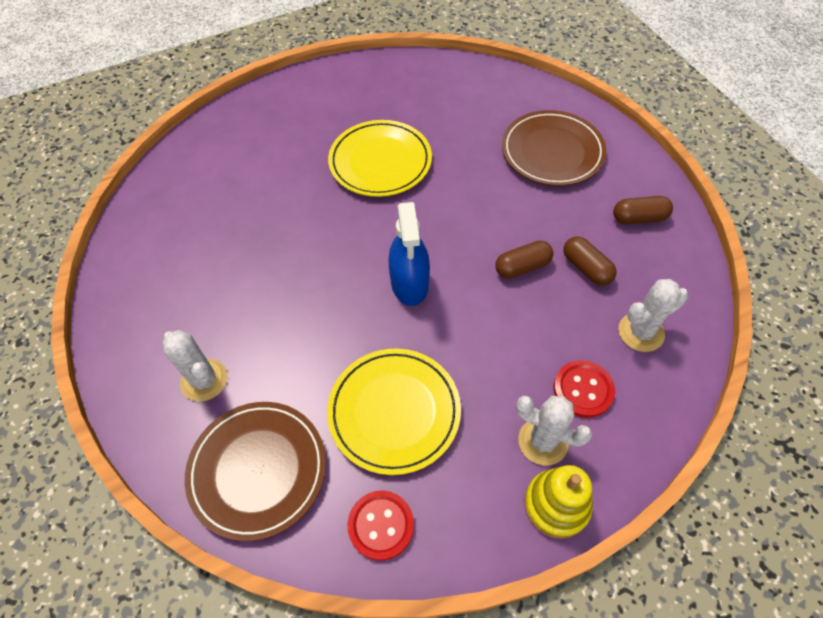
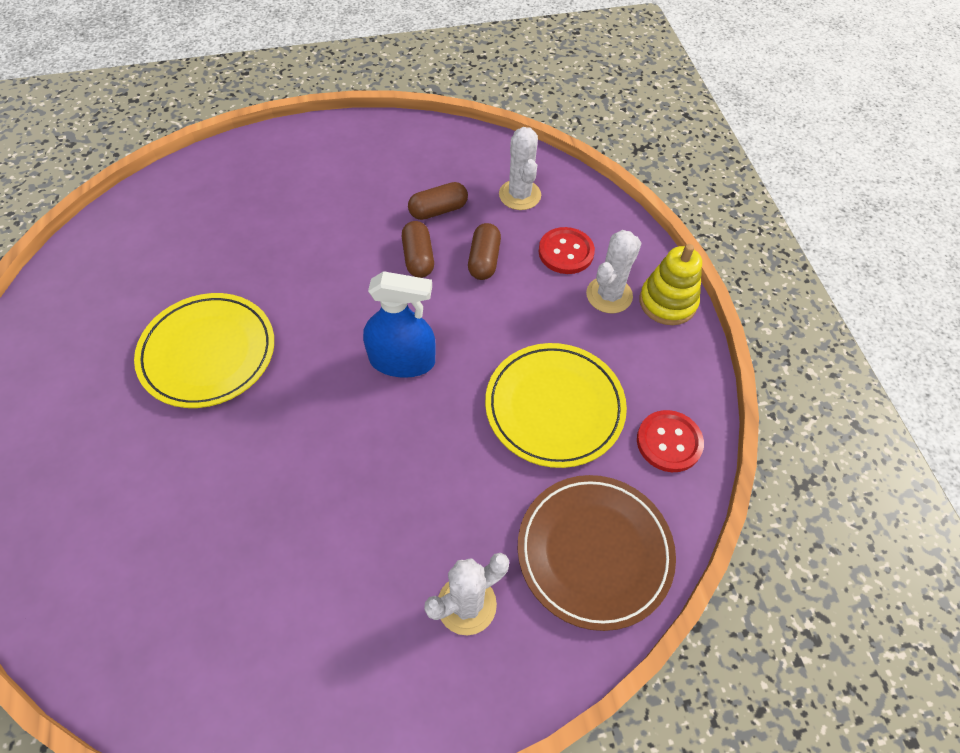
camera: 80 degrees left, 0 degrees up
brown plate [502,110,606,186] -> none
brown capsule [613,196,673,224] -> brown capsule moved to [468,223,501,280]

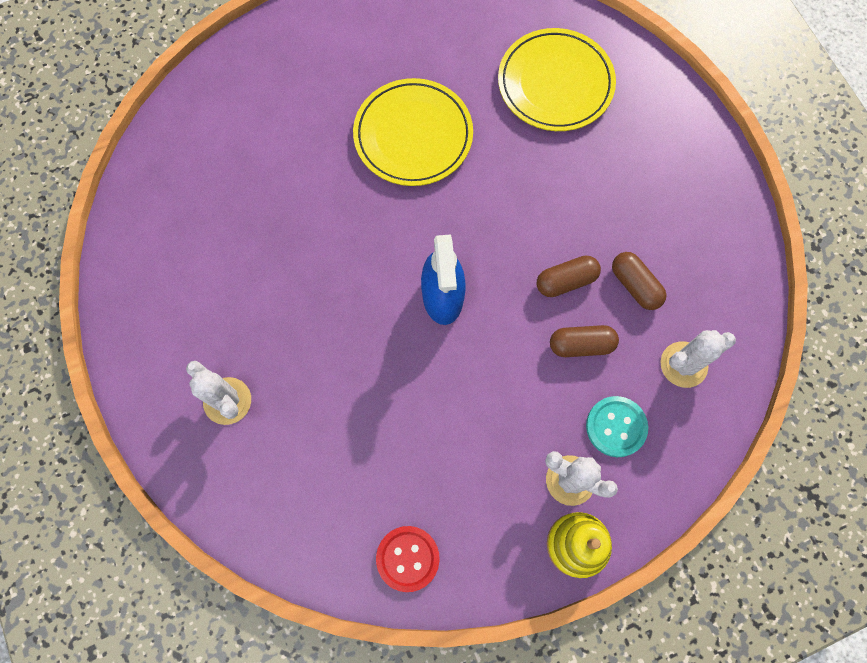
camera: 80 degrees right, 15 degrees up
yellow plate [485,343,627,468] -> yellow plate moved to [498,28,616,131]
brown plate [517,475,676,631] -> none
red button [539,227,595,274] -> turquoise button [586,396,648,457]

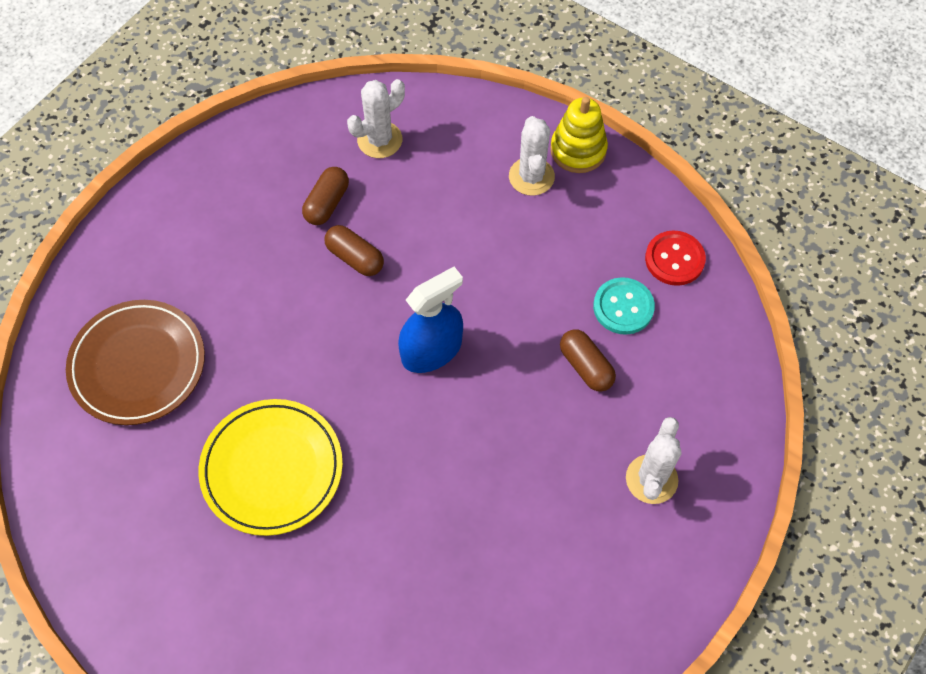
camera: 120 degrees left, 10 degrees down
yellow plate [498,28,616,131] -> brown plate [66,300,205,425]
brown capsule [550,325,619,357] -> brown capsule moved to [560,329,616,392]
turquoise button [586,396,648,457] -> turquoise button moved to [593,277,655,335]
white cactus [661,330,736,388] -> white cactus turned 75 degrees counterclockwise [347,79,405,158]

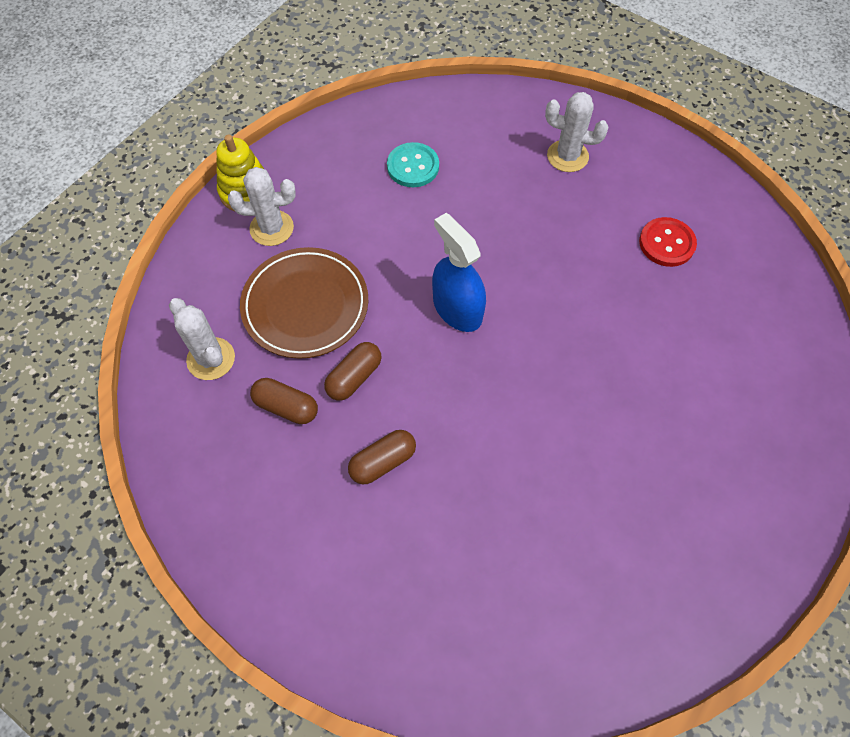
camera: 90 degrees left, 0 degrees up
brown plate [66,300,205,425] -> brown plate moved to [240,247,368,359]
yellow plate [199,399,343,536] -> none
brown capsule [560,329,616,392] -> brown capsule moved to [348,430,416,484]
red button [645,230,706,286] -> red button moved to [639,217,697,267]

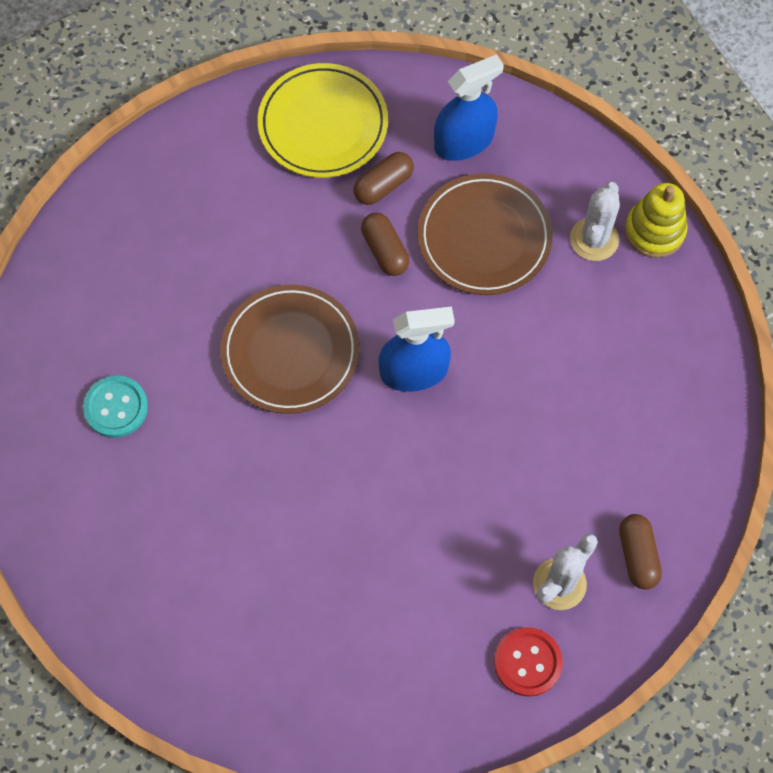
camera: 115 degrees right, 5 degrees up
white cactus [169,298,235,380] -> blue spray bottle [434,54,504,161]
brown capsule [348,430,416,484] -> brown capsule moved to [619,514,662,590]
turquoise button [387,142,439,187] -> turquoise button moved to [83,375,148,438]
red button [639,217,697,267] -> red button moved to [494,627,563,697]
none -> brown plate [221,285,360,414]
none -> yellow plate [258,63,388,178]

